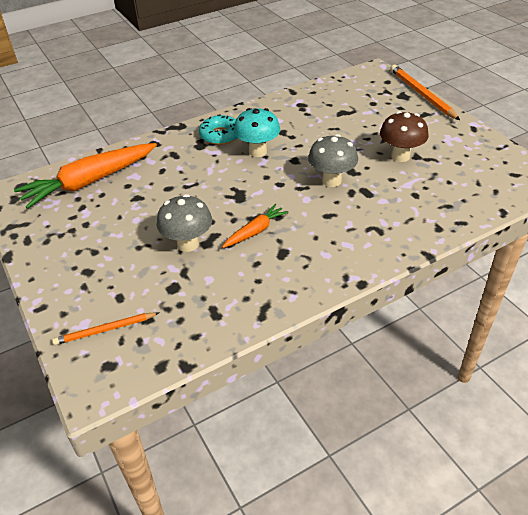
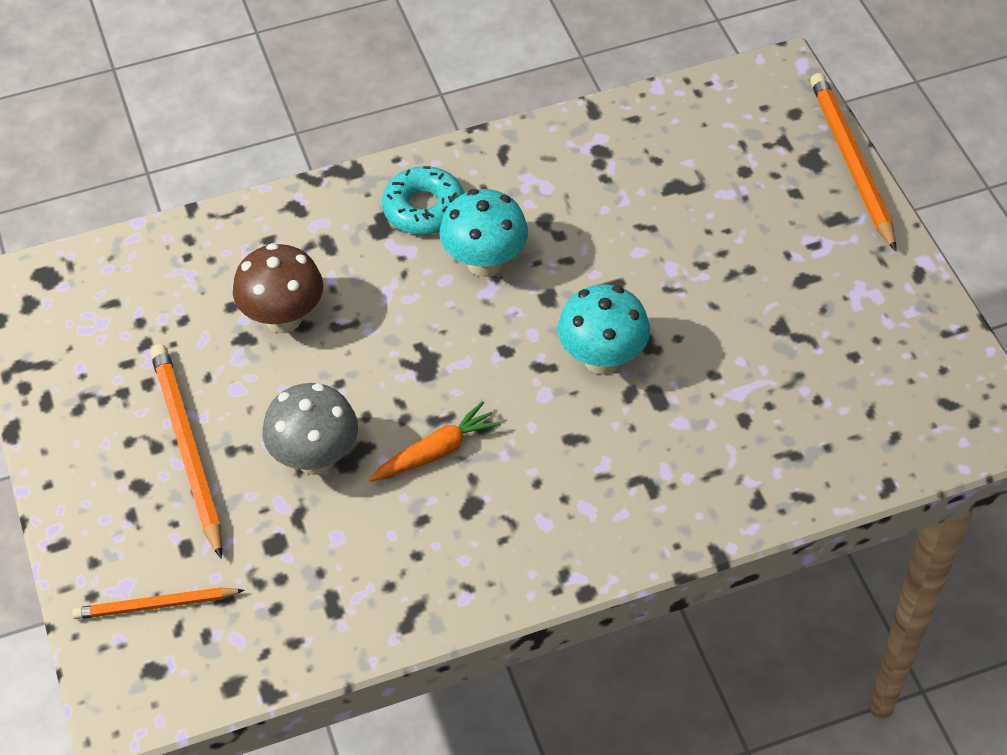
camera: 10 degrees right, 10 degrees up
orange carrot [14,143,157,209] -> none
grey mushroom [308,134,358,187] -> turquoise mushroom [558,284,650,375]
brown mushroom [380,111,428,162] -> brown mushroom moved to [233,243,323,333]
none -> orange pencil [150,344,222,559]

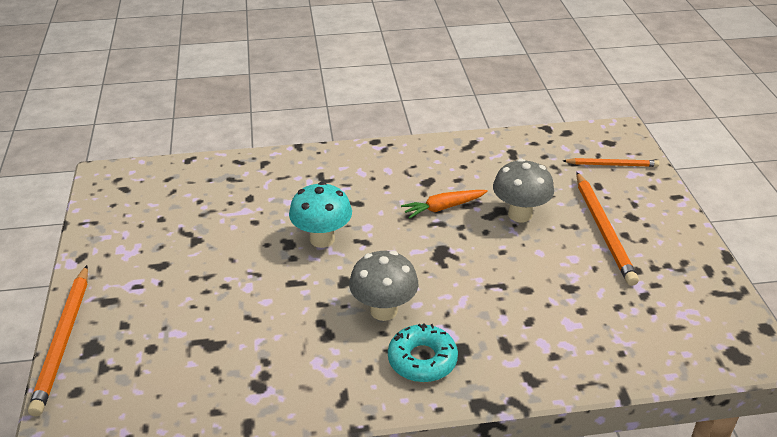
camera: 170 degrees left, 15 degrees down
brown mushroom [233,243,323,333] -> none
turquoise mushroom [439,189,528,277] -> grey mushroom [349,251,418,321]

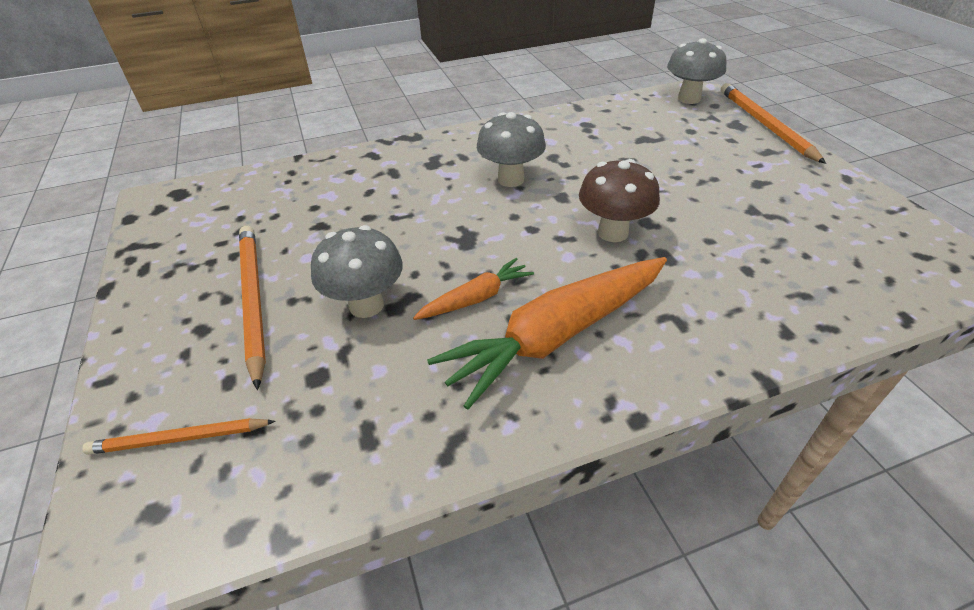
camera: 170 degrees right, 5 degrees up
turquoise mushroom [289,182,352,248] -> brown mushroom [579,159,660,242]
turquoise donut [388,324,458,382] -> none
none -> orange carrot [427,257,667,409]
none -> grey mushroom [667,38,726,104]

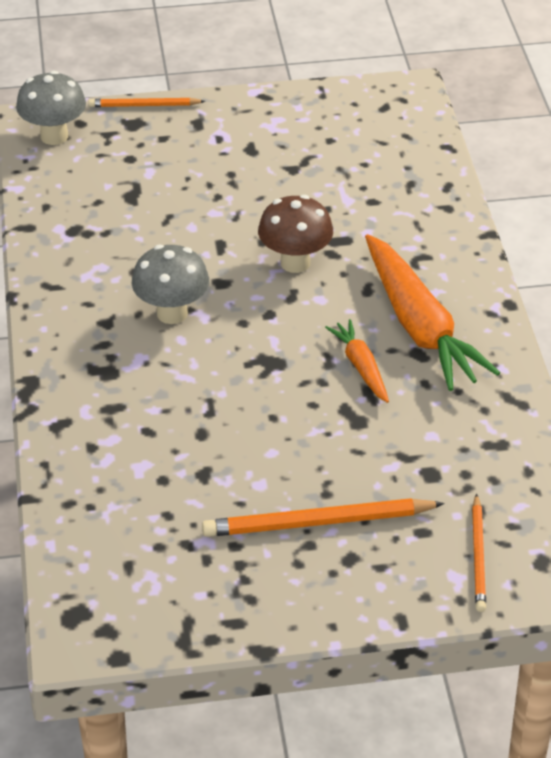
camera: 80 degrees left, 0 degrees up
grey mushroom [311,225,403,318] -> none
orange pencil [721,83,826,164] -> orange pencil [88,98,205,107], size x0.61

